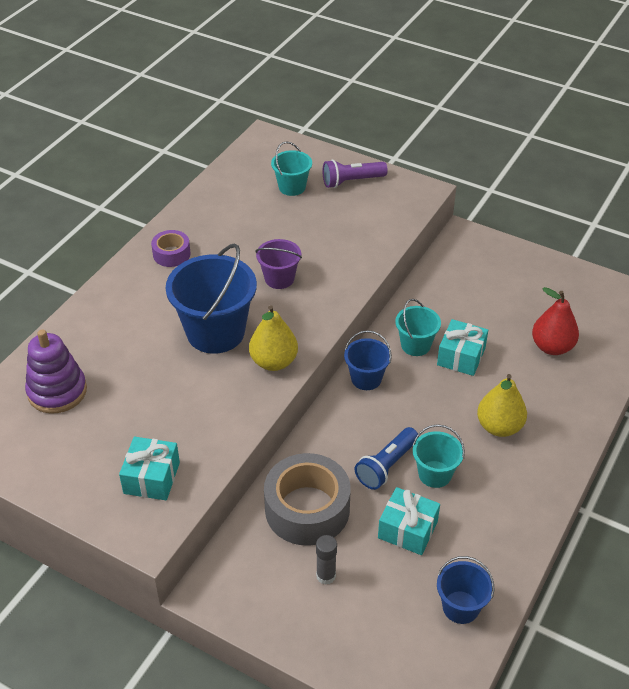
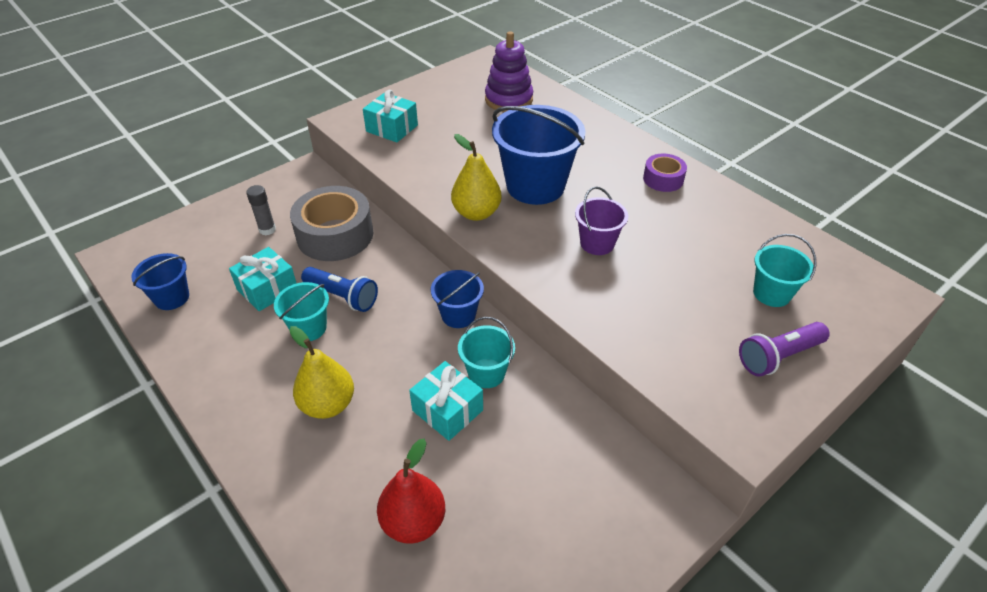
camera: 110 degrees right, 0 degrees up
purple flashlight [322,160,388,188] -> purple flashlight turned 120 degrees counterclockwise [739,322,830,377]
blue flashlight [355,427,419,490] -> blue flashlight turned 150 degrees clockwise [301,267,378,312]

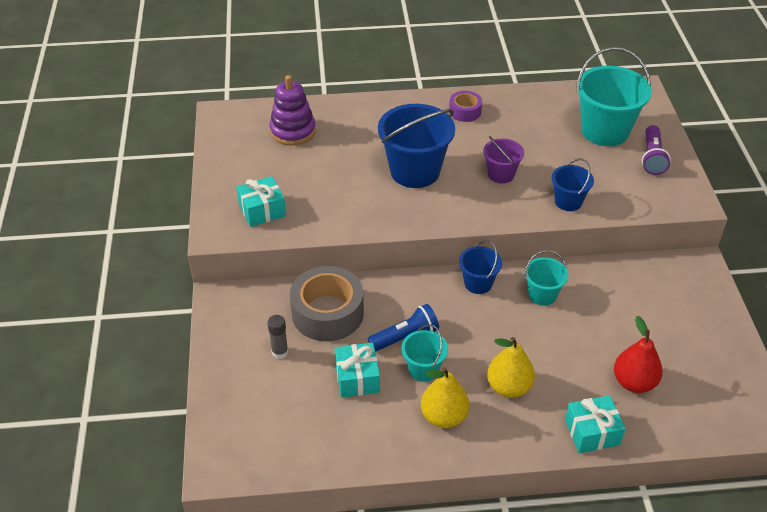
camera: 55 degrees left, 0 degrees up
blue bucket [131,253,189,310] -> blue bucket moved to [552,158,594,211]
turquoise gift [409,361,483,441] -> turquoise gift moved to [565,395,625,453]
yellow pear [451,134,501,221] -> yellow pear moved to [421,367,470,428]
turquoise bucket [753,234,817,307] -> turquoise bucket [576,47,652,146], size x1.87

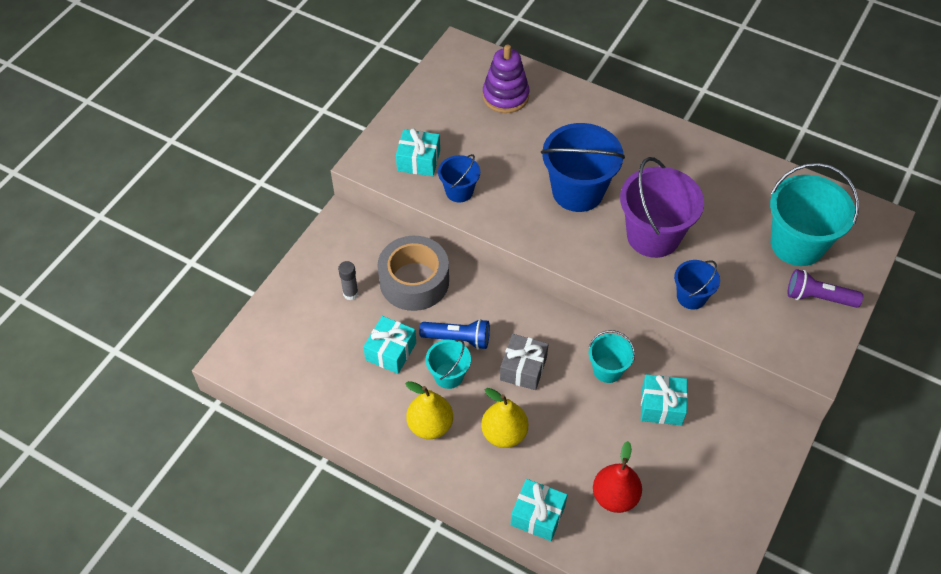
camera: 35 degrees right, 10 degrees up
purple tape [449,91,482,122] -> none
blue bucket [459,240,502,294] -> blue bucket moved to [438,154,480,203]
purple bucket [483,136,524,184] -> purple bucket [620,157,704,258], size x1.87
purple flashlight [642,125,671,175] -> purple flashlight turned 60 degrees clockwise [788,269,863,308]
none -> grey gift [500,334,549,390]
none -> turquoise gift [641,374,688,426]

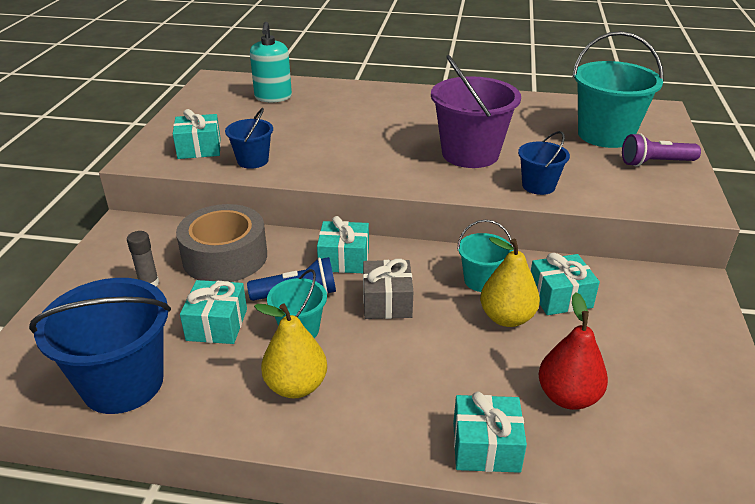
camera: 20 degrees left, 20 degrees down
yellow pear [481,388,528,448] -> yellow pear moved to [480,237,540,327]
purple stacking toy [482,45,529,113] -> turquoise soap dispenser [250,22,292,103]
blue bucket [541,123,625,212] -> blue bucket moved to [29,278,171,414]
none -> turquoise gift [317,216,369,273]

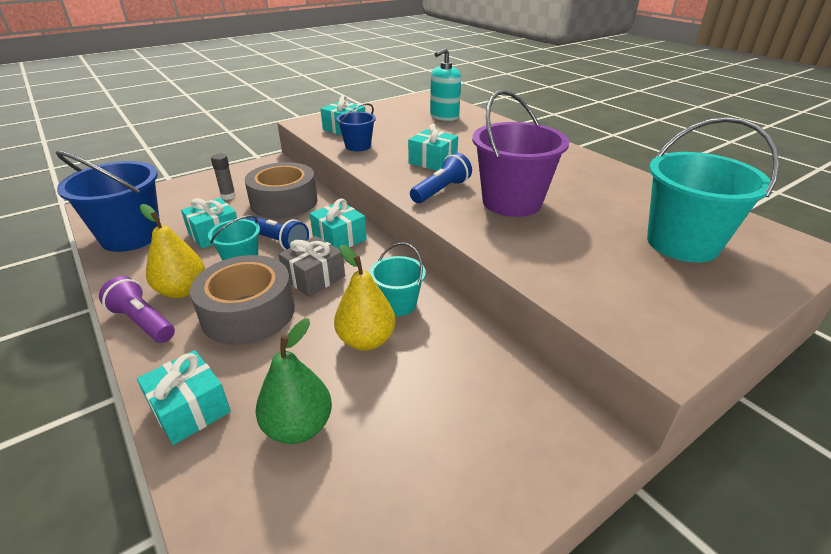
camera: 45 degrees right, 0 degrees up
blue bucket [518,131,570,195] -> none
turquoise gift [531,253,600,315] -> turquoise gift moved to [408,124,458,171]
red pear [538,293,608,410] -> green pear [255,318,332,444]
purple flashlight [622,133,701,167] -> purple flashlight moved to [99,276,175,343]
none -> grey tape [190,255,295,345]
none -> blue flashlight [410,153,472,203]

